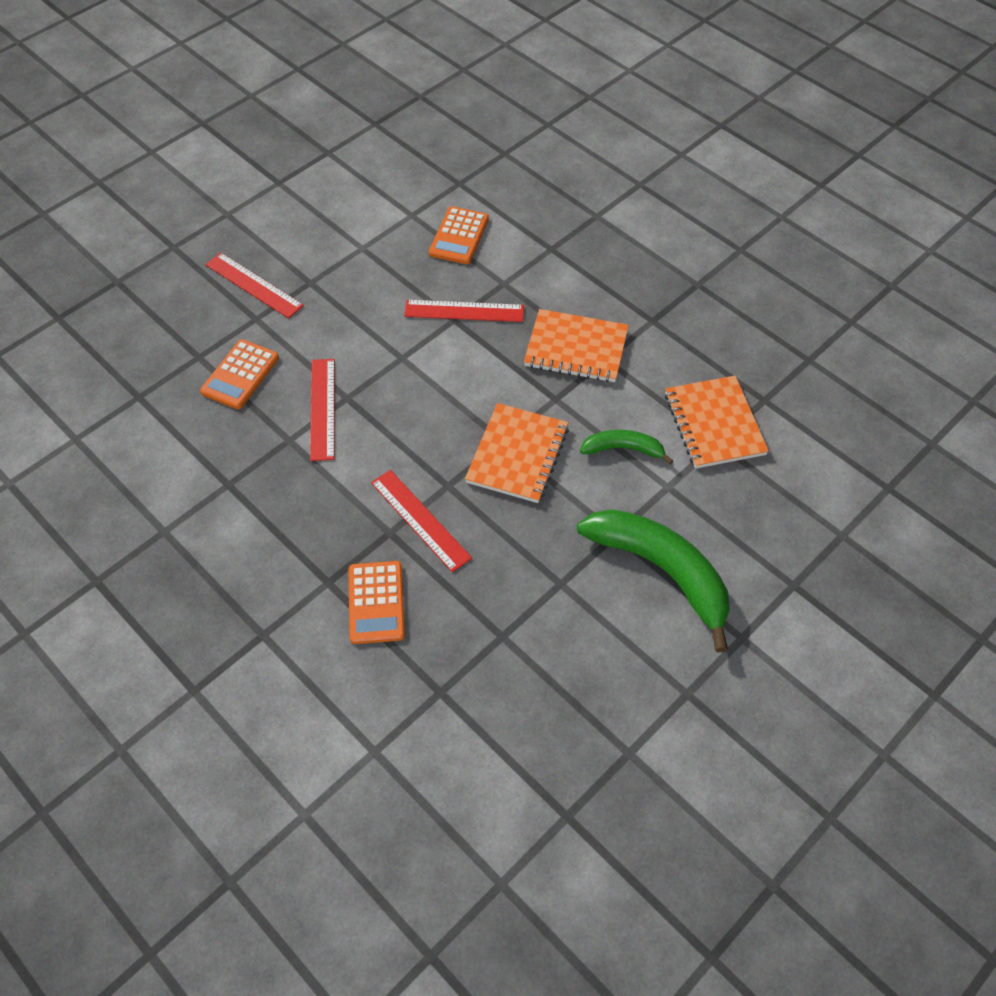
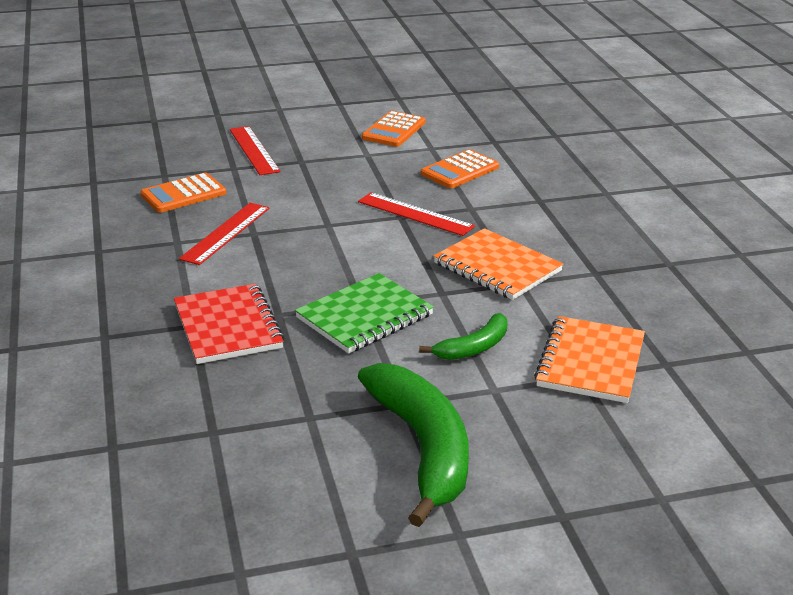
camera: 30 degrees right, 25 degrees down
orange calculator [349,561,405,644] -> orange calculator moved to [362,111,425,147]
red ruler [371,470,472,572] -> red notebook [174,284,285,364]
orange notebook [465,403,569,503] -> green notebook [295,273,434,354]
green banana [580,430,673,464] -> green banana turned 105 degrees clockwise [419,313,508,360]

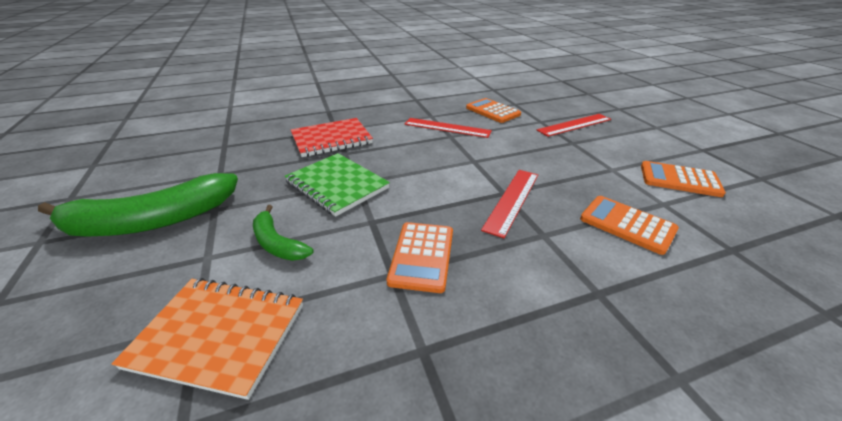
camera: 85 degrees right, 5 degrees up
orange notebook [433,228,563,300] -> orange calculator [387,222,453,293]

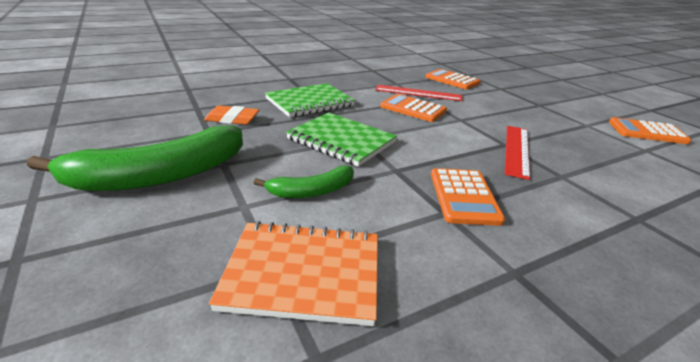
camera: 10 degrees left, 5 degrees down
green banana [253,205,314,261] -> green banana turned 60 degrees counterclockwise [253,165,354,198]
red notebook [291,118,373,157] -> green notebook [265,83,355,117]
red ruler [537,114,611,137] -> none
orange calculator [580,196,679,255] -> orange calculator moved to [380,94,447,122]
none -> orange eraser [204,105,259,125]

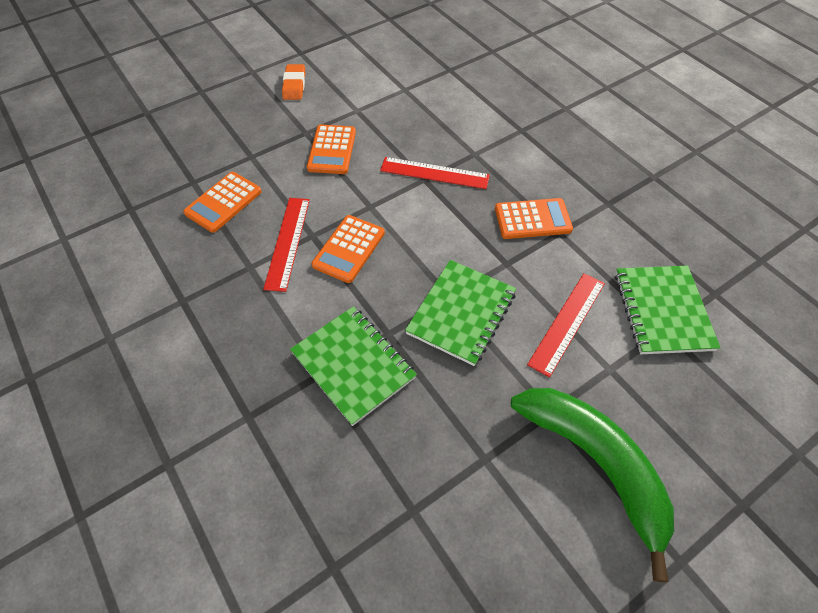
camera: 95 degrees left, 25 degrees up
orange eraser [204,105,259,125] -> orange eraser moved to [282,64,305,100]
orange notebook [209,221,378,326] -> green notebook [615,266,721,354]
green banana [253,165,354,198] -> red ruler [527,273,605,377]
orange calculator [609,117,691,144] -> orange calculator moved to [307,125,356,174]

